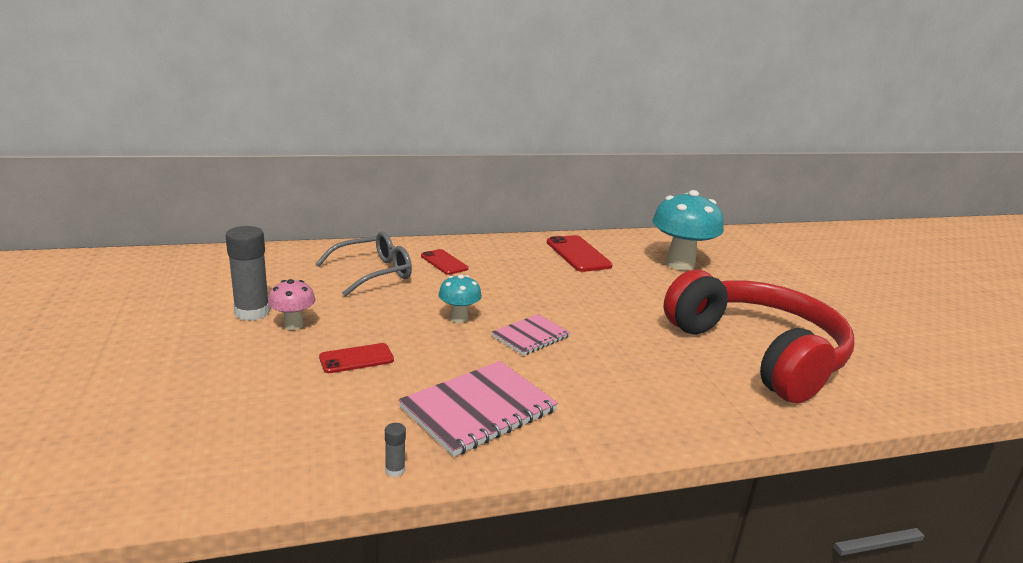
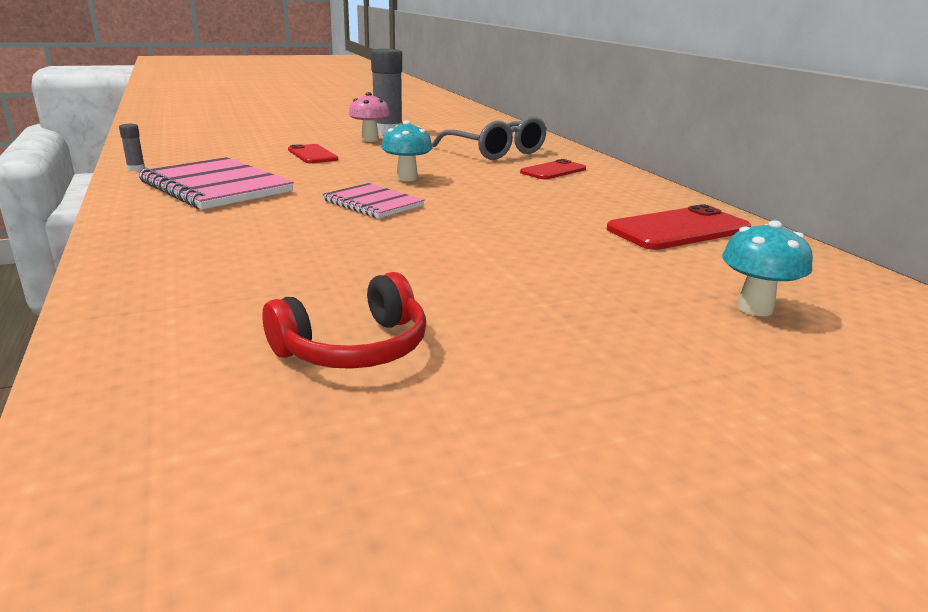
camera: 85 degrees right, 0 degrees up
turquoise mushroom [652,190,724,271] -> turquoise mushroom [722,220,813,316], size x0.50
red headphones [664,270,854,404] -> red headphones [262,272,426,369], size x0.41

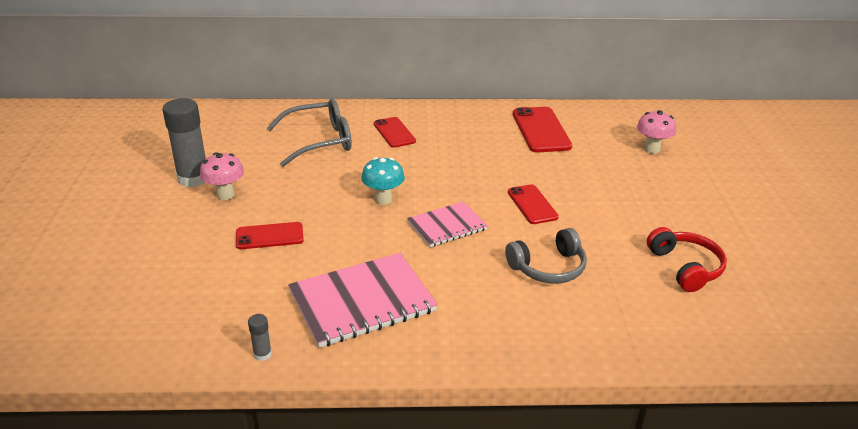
camera: 70 degrees left, 10 degrees up
turquoise mushroom [722,220,813,316] -> pink mushroom [637,110,676,154]
none -> grey headphones [505,228,587,284]
none -> red phone [508,184,559,224]

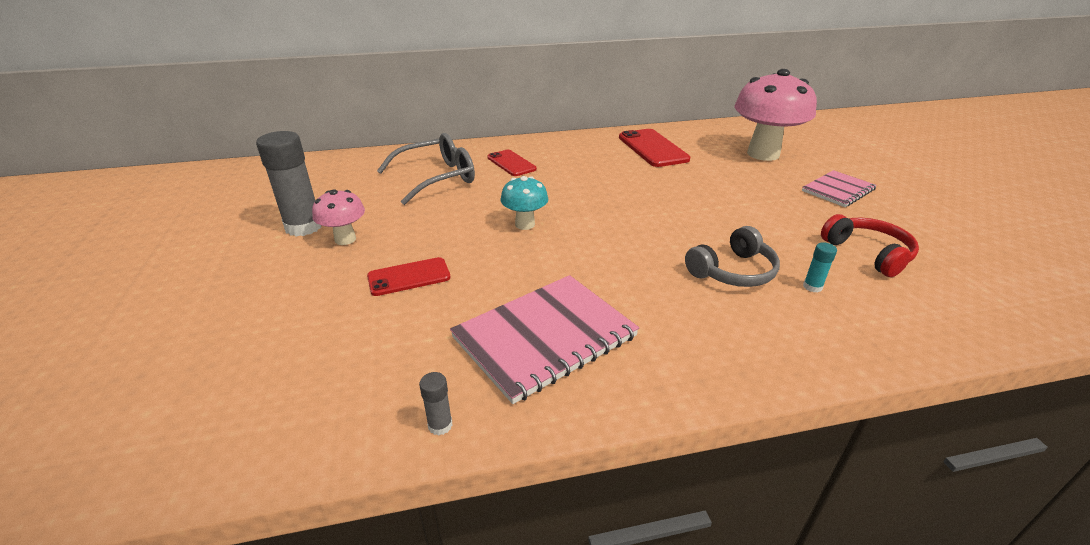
camera: 10 degrees left, 0 degrees up
pink notebook [407,202,488,247] -> pink notebook moved to [802,170,877,207]
red phone [508,184,559,224] -> none
pink mushroom [637,110,676,154] -> pink mushroom [735,69,817,161], size x1.99
none -> turquoise glue stick [803,242,837,292]

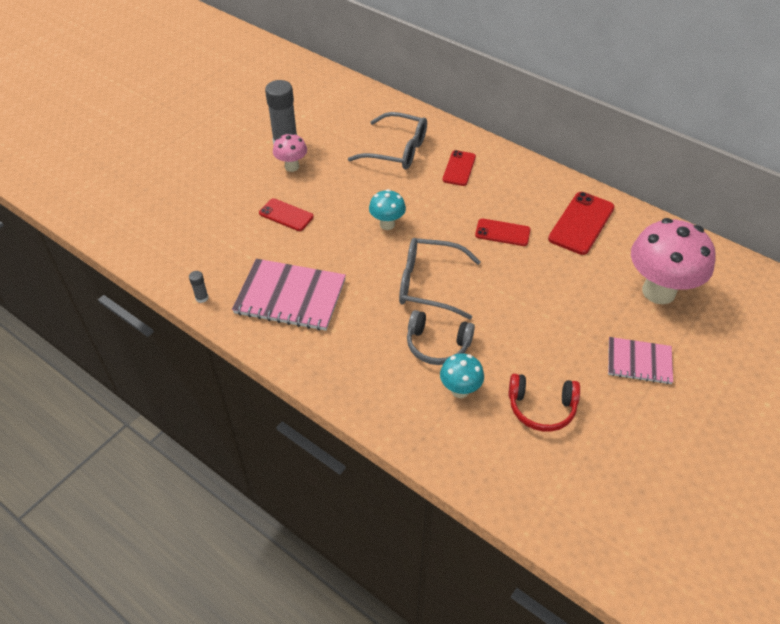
camera: 50 degrees right, 15 degrees up
turquoise glue stick [803,242,837,292] -> turquoise mushroom [440,353,484,398]
red headphones [821,214,919,277] -> red headphones turned 75 degrees clockwise [509,374,580,432]
none -> grey glasses [399,238,481,320]
none -> red phone [475,219,531,246]

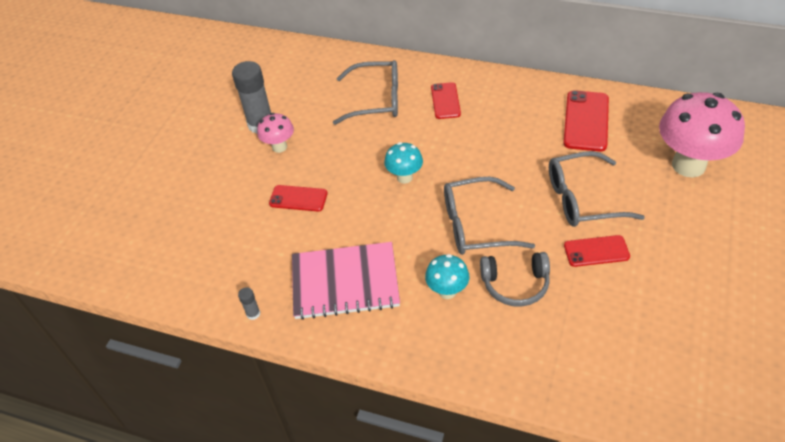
camera: 15 degrees left, 0 degrees up
turquoise mushroom [440,353,484,398] -> turquoise mushroom moved to [425,254,470,299]
red phone [475,219,531,246] -> red phone moved to [564,235,630,267]
red headphones [509,374,580,432] -> none
pink notebook [608,337,673,384] -> none
none -> grey glasses [549,151,645,227]

